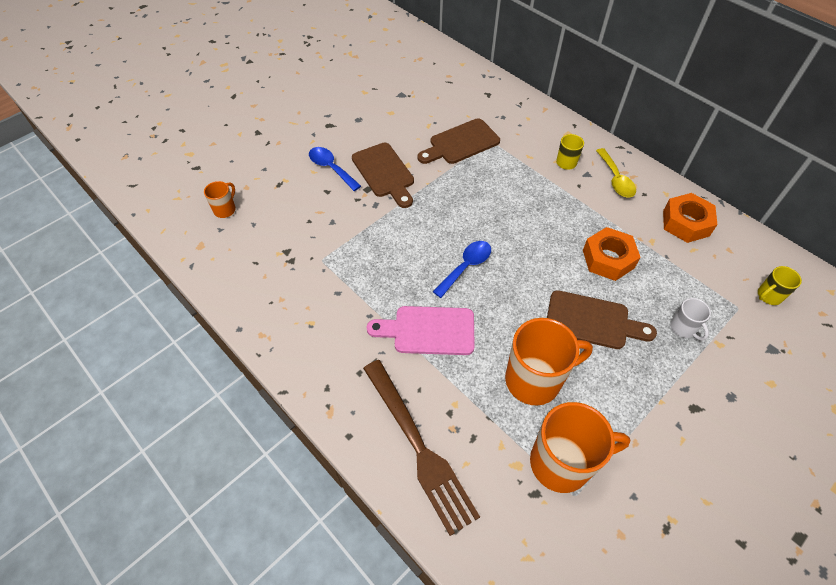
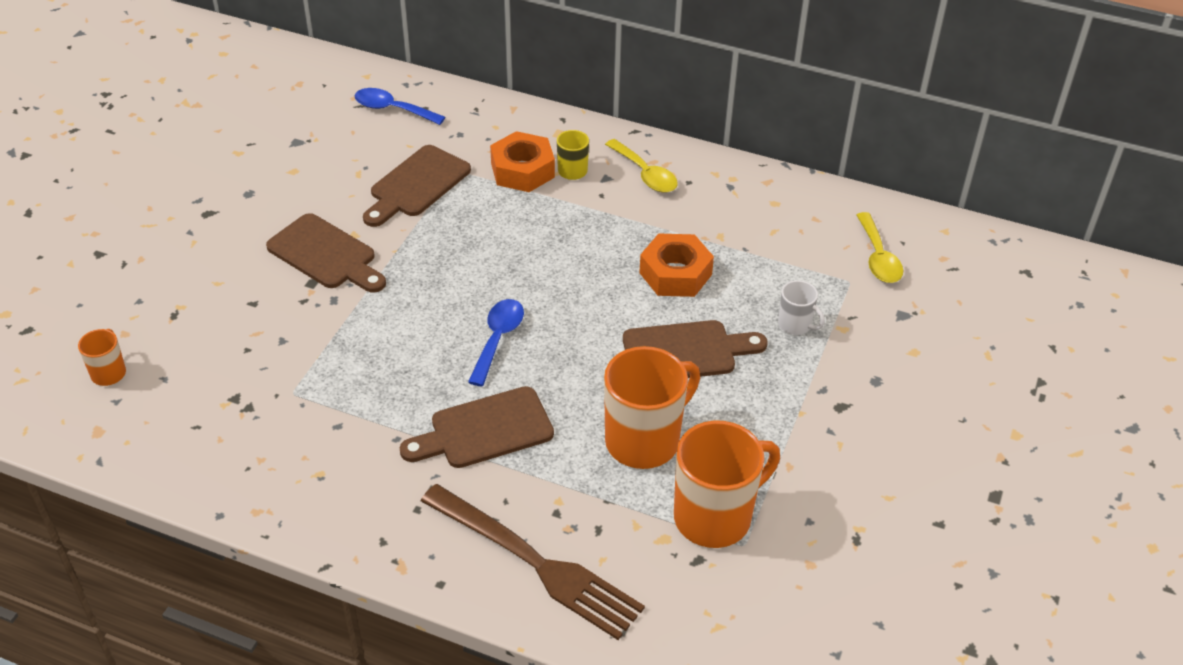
camera: 25 degrees left, 10 degrees down
blue spoon [309,147,361,191] -> blue spoon moved to [355,88,445,125]
pink cutting board [367,306,475,355] -> brown cutting board [399,386,554,468]
orange nut [663,193,717,243] -> orange nut moved to [490,131,555,192]
yellow mug [758,266,802,305] -> yellow spoon [856,212,903,283]

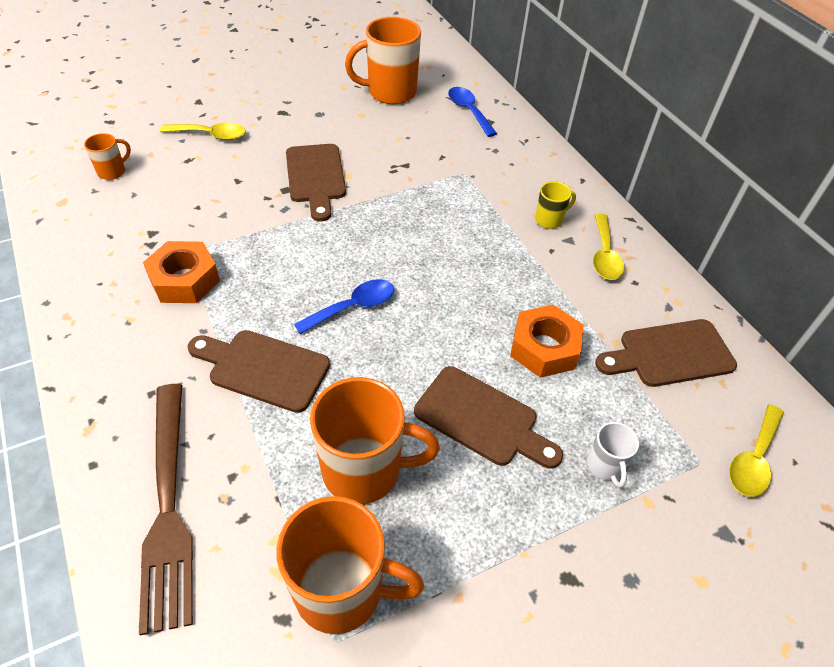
camera: 40 degrees right, 5 degrees up
brown cutting board [363,145,471,227] -> brown cutting board moved to [595,319,737,387]
orange nut [490,131,555,192] -> orange nut moved to [143,241,220,303]
none -> yellow spoon [160,123,246,140]
none -> orange mug [345,17,421,104]

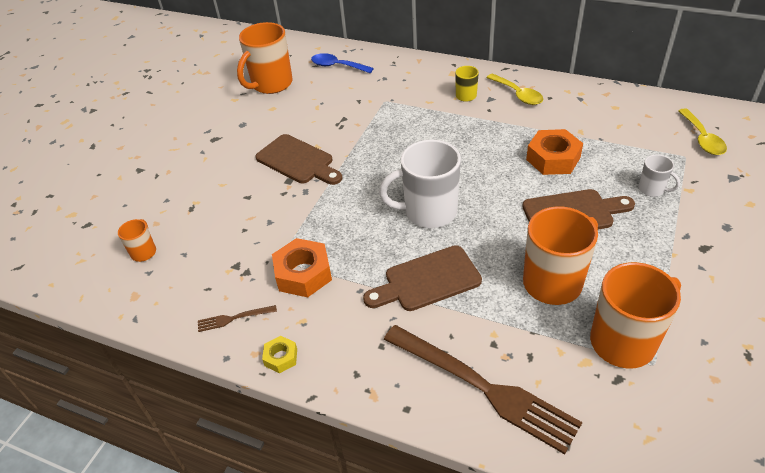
camera: 35 degrees left, 5 degrees down
yellow spoon [160,123,246,140] -> none
blue spoon [294,279,394,334] -> white mug [379,140,461,228]
brown cutting board [595,319,737,387] -> none
none -> brown fork [198,305,277,332]
none -> yellow nut [262,336,297,374]

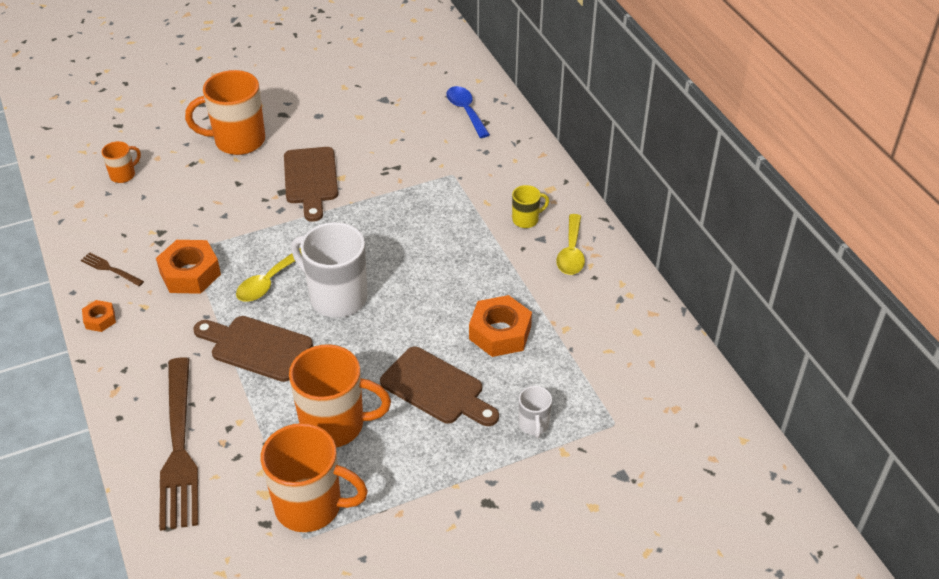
camera: 40 degrees right, 0 degrees up
orange mug [237,22,293,94] -> orange mug moved to [185,70,265,155]
yellow nut [262,336,297,374] -> orange nut [82,300,116,332]
yellow spoon [678,108,727,155] -> yellow spoon moved to [236,248,302,302]

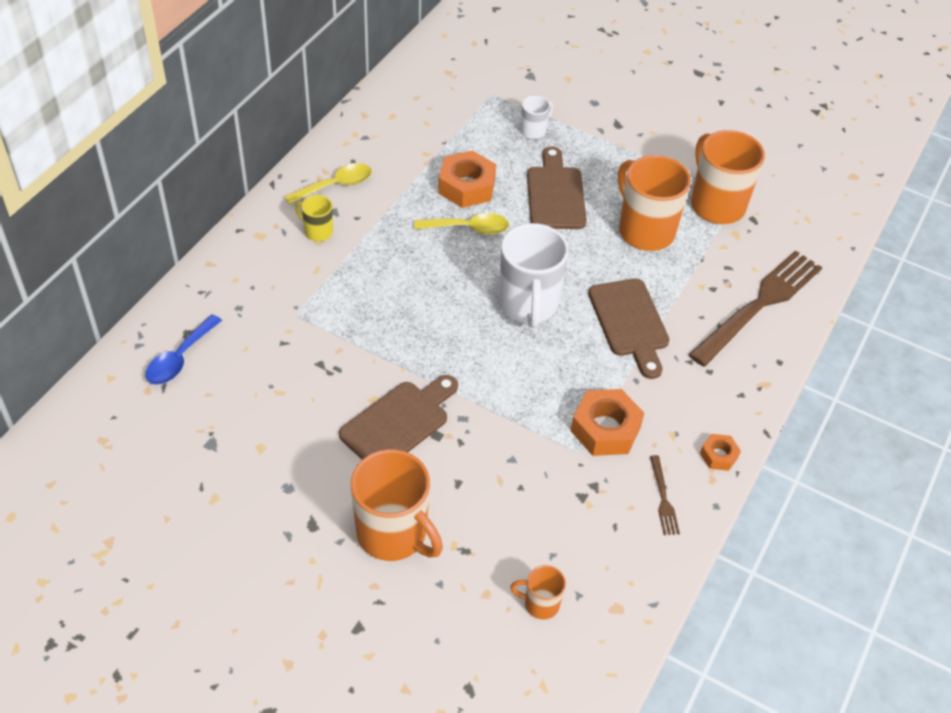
camera: 130 degrees left, 5 degrees up
yellow spoon [236,248,302,302] -> yellow spoon moved to [414,213,509,235]

